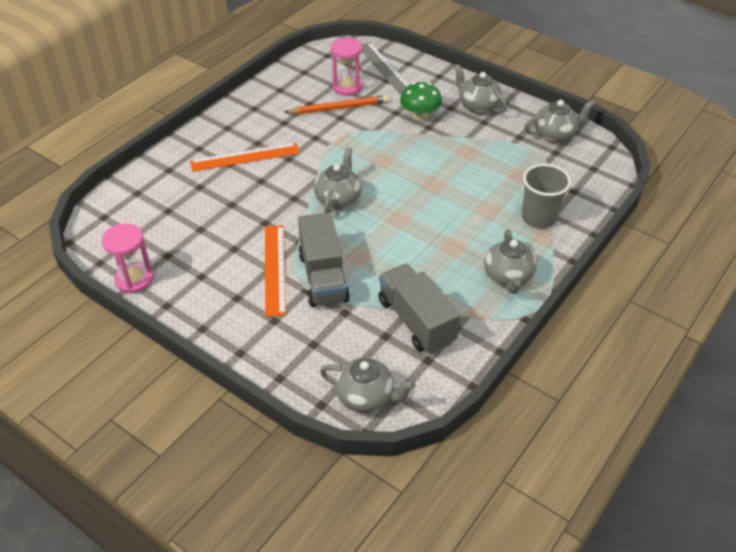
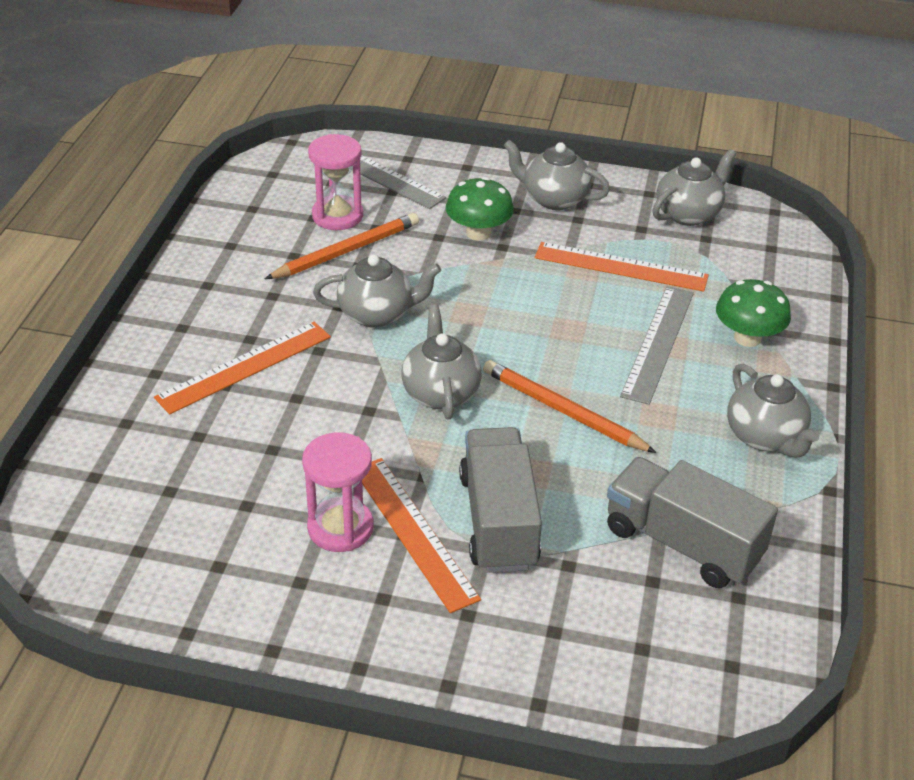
camera: 25 degrees left, 5 degrees down
pink hourglass [102,223,154,294] -> pink hourglass moved to [302,432,374,552]
grey truck [298,212,350,307] -> grey truck turned 150 degrees counterclockwise [459,427,542,573]
grey teapot [320,358,416,413] -> grey teapot moved to [313,254,441,328]
grey cup [522,164,571,228] -> green mushroom [716,279,791,347]
none -> orange pencil [483,360,657,453]
none -> orange ruler [535,242,709,292]
none -> grey ruler [620,286,694,405]

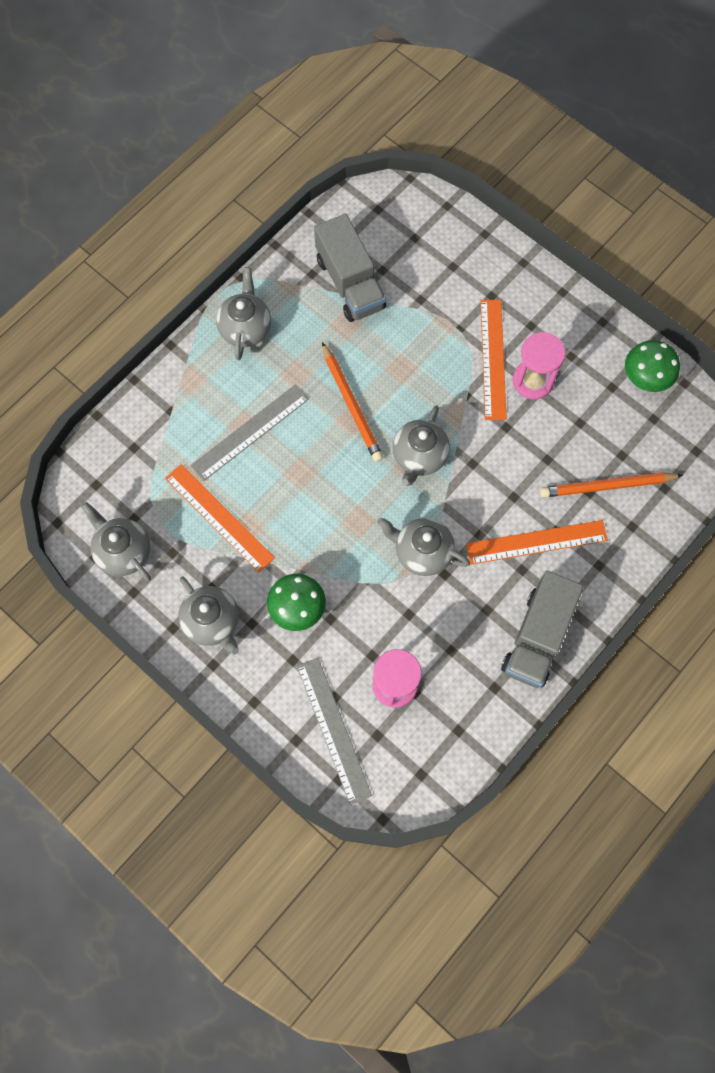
camera: 150 degrees left, 30 degrees up
orange pencil [265,213,419,279] -> orange pencil moved to [540,472,683,498]
grey truck [459,427,542,573] -> grey truck moved to [501,571,583,688]
grey teapot [653,149,736,226] -> grey teapot turned 60 degrees clockwise [81,502,151,581]
green mushroom [716,279,791,347] -> green mushroom moved to [625,340,680,392]

